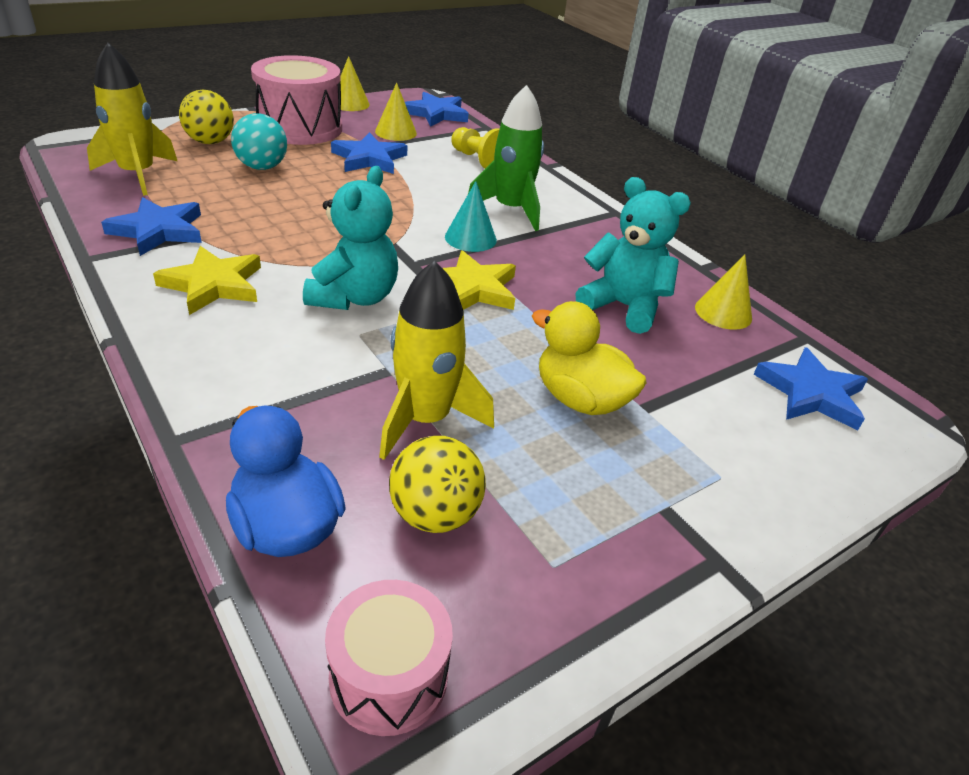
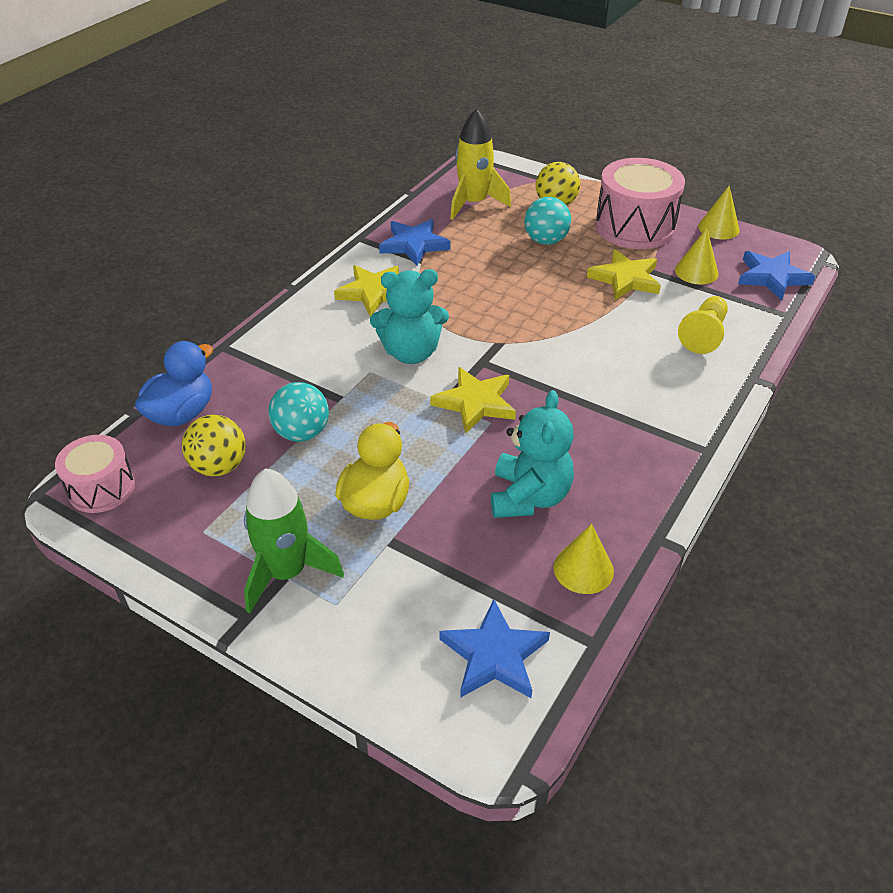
camera: 70 degrees right, 5 degrees up
blue star [331,132,407,174] -> yellow star [587,249,661,300]
yellow rocket [379,260,494,460] -> turquoise ball [268,382,329,442]
turquoise cone [445,181,497,252] -> none
green rocket [468,85,544,231] -> green rocket moved to [244,468,344,614]

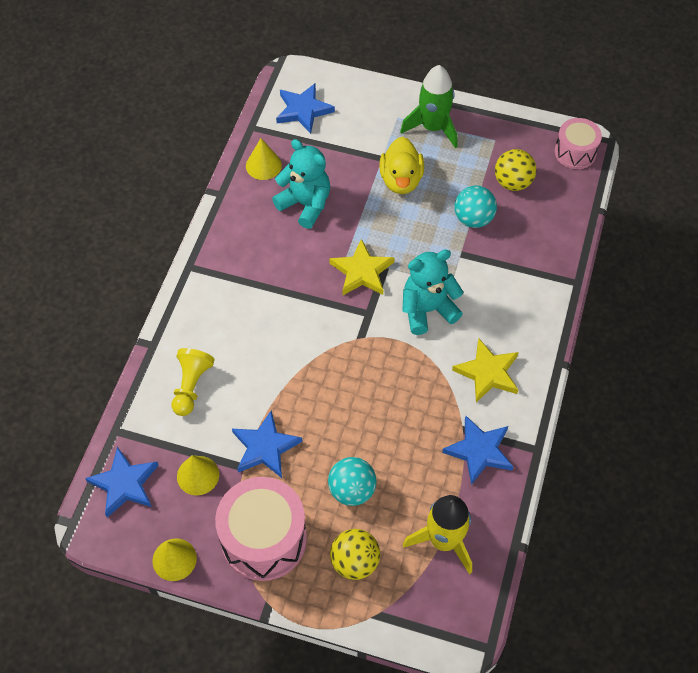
camera: 165 degrees right, 15 degrees up
blue duck [135,341,213,426] -> none
turquoise teddy bear [491,390,574,518] -> turquoise teddy bear turned 135 degrees clockwise [272,139,330,229]
yellow star [587,249,661,300] -> blue star [232,410,302,478]

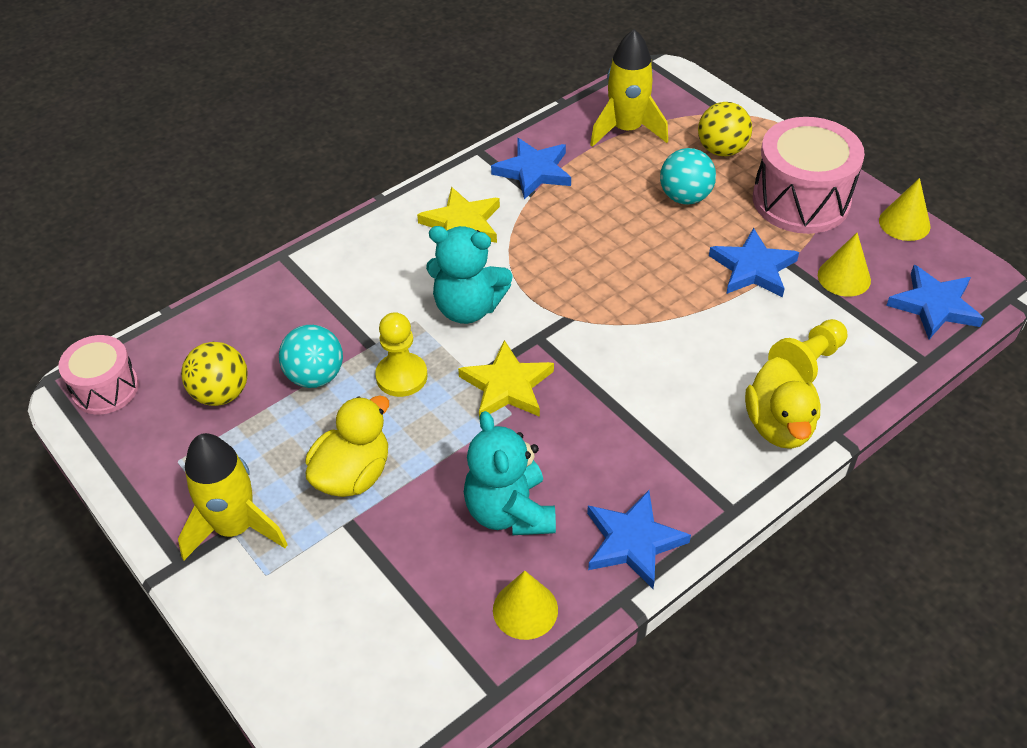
camera: 145 degrees left, 10 degrees down
blue star [276,83,335,134] -> blue star moved to [587,490,691,589]
green rocket [400,65,457,148] -> yellow rocket [178,433,288,560]
none -> yellow pawn [375,312,428,397]
none -> yellow duck [745,357,821,449]

